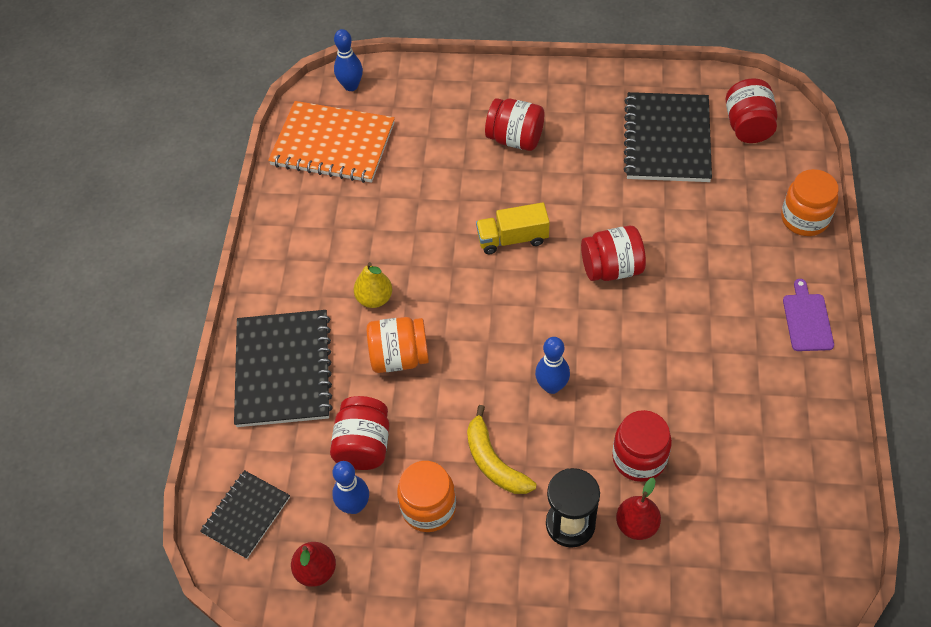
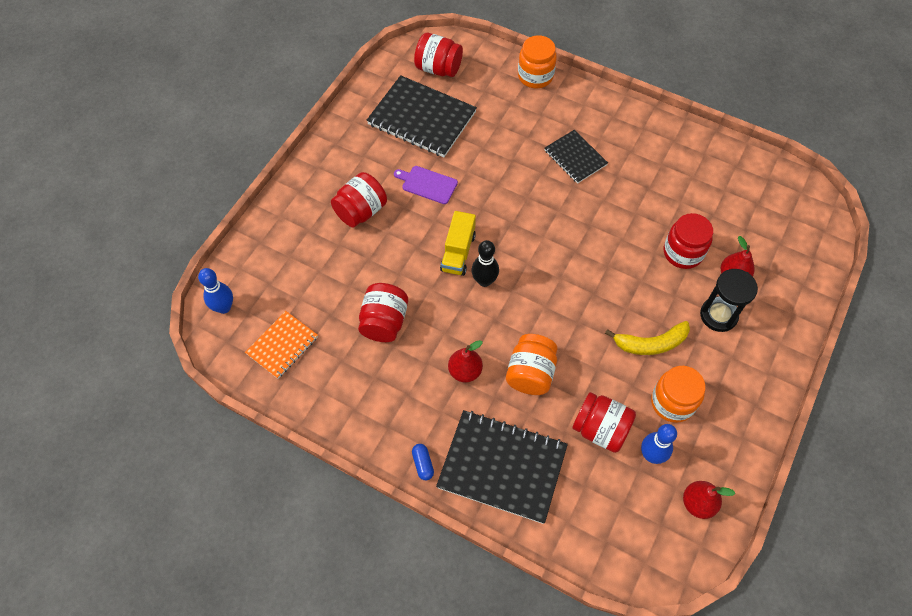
camera: 70 degrees left, 5 degrees up
black notebook [200,470,290,559] -> black notebook moved to [545,130,608,184]
orange notebook [268,101,395,183] -> orange notebook [245,311,318,379], size x0.57
yellow pear [353,262,392,308] -> red pear [448,340,483,383]
blue bowling pin [535,337,570,394] -> none
red jar [581,226,646,281] -> red jar moved to [358,283,408,342]
purple cutting board [783,279,834,351] -> purple cutting board moved to [394,166,458,204]
none -> blue capsule [412,444,434,480]
none -> black bowling pin [472,240,499,287]

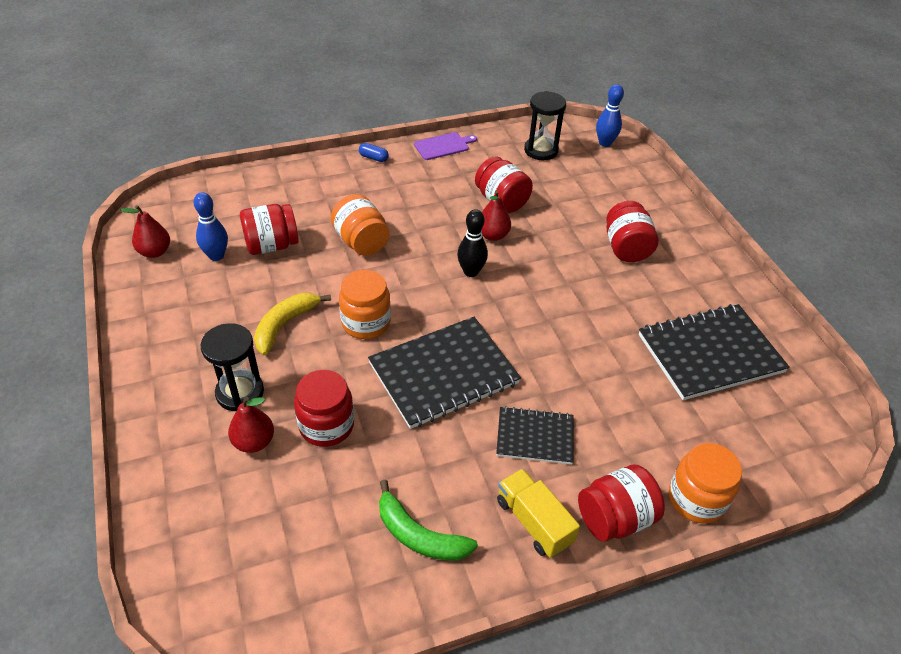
camera: 130 degrees right, 15 degrees down
orange notebook [245,311,318,379] -> black hourglass [524,91,566,160]
purple cutting board [394,166,458,204] -> purple cutting board moved to [414,132,477,160]
red jar [414,33,463,77] -> red jar moved to [578,464,665,541]
black notebook [436,410,568,524] -> black notebook moved to [368,317,521,429]
yellow truck [440,211,476,276] -> yellow truck moved to [497,468,580,558]
red pear [448,340,483,383] -> red pear moved to [482,191,511,241]
orange jar [651,366,706,423] -> orange jar moved to [339,270,391,339]
none -> green banana [379,480,478,561]

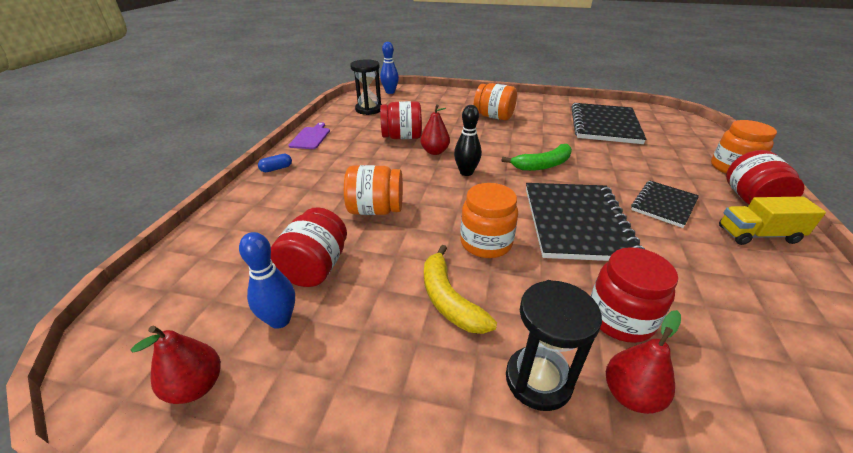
camera: 55 degrees left, 10 degrees down
green banana [379,480,478,561] -> green banana moved to [501,144,572,171]
red jar [606,201,659,262] -> orange jar [474,83,517,120]

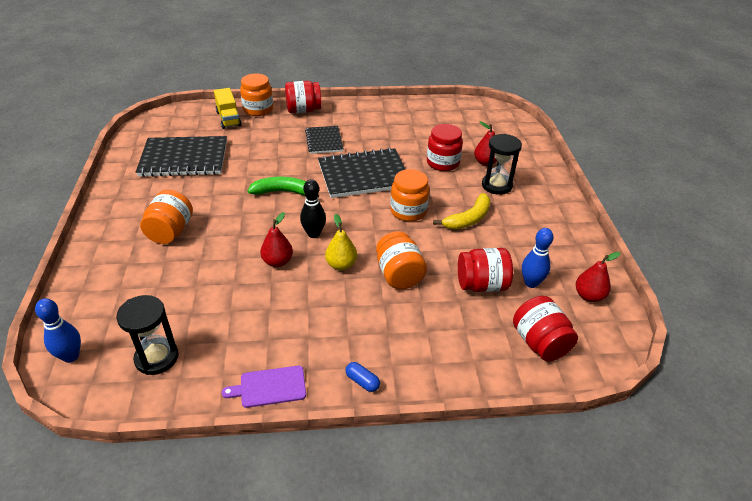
camera: 110 degrees left, 5 degrees up
red jar [380,101,422,139] -> red jar moved to [513,296,578,361]
green banana [501,144,572,171] -> green banana turned 45 degrees counterclockwise [247,177,319,198]
black notebook [631,181,699,228] -> black notebook turned 60 degrees clockwise [305,126,343,154]
yellow truck [719,197,826,245] -> yellow truck moved to [214,88,242,129]
none -> yellow pear [325,214,357,270]

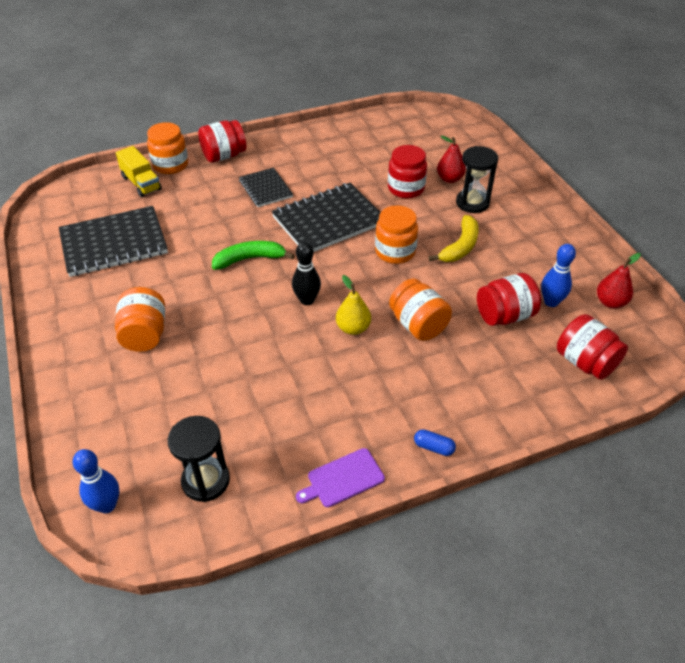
camera: 15 degrees left, 5 degrees up
red pear [260,212,293,267] -> none

